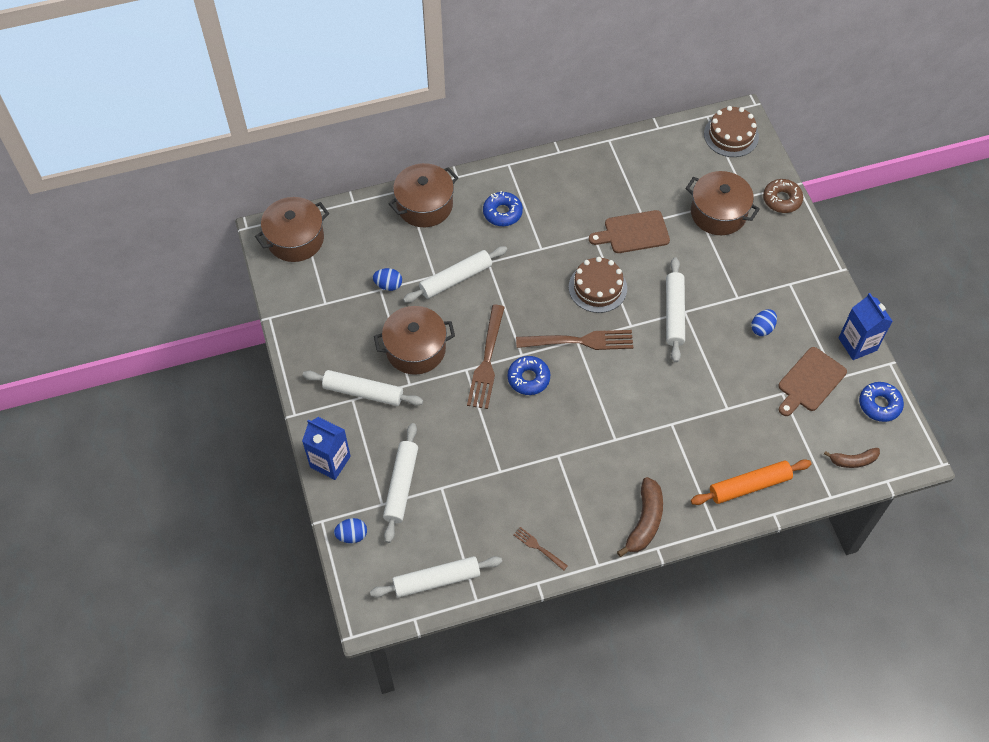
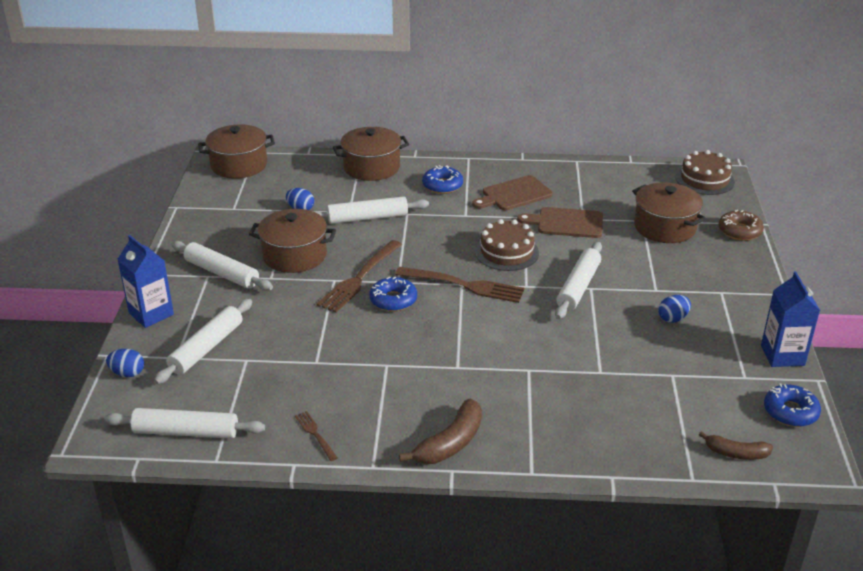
camera: 20 degrees right, 25 degrees down
orange rolling pin [691,459,811,505] -> none
brown cutting board [778,347,847,416] -> brown cutting board moved to [472,175,553,210]

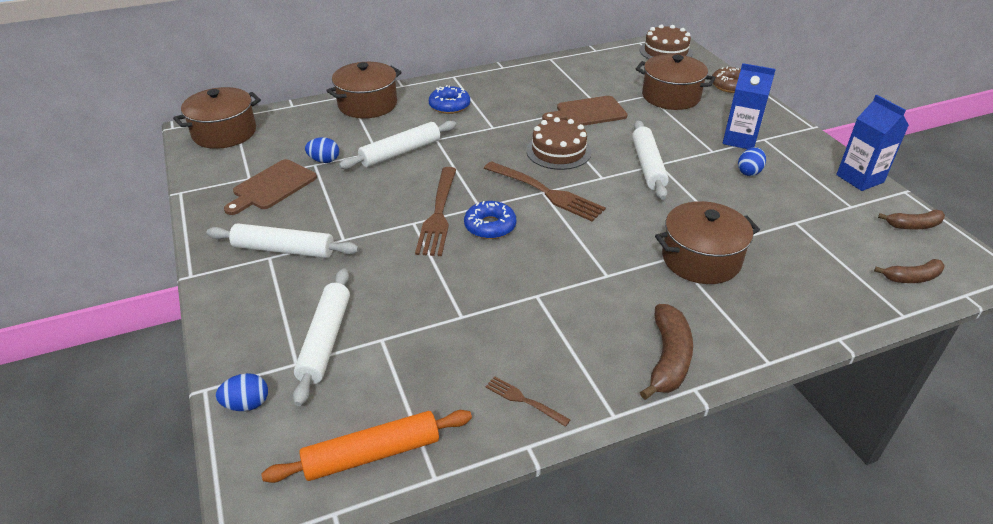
camera: 25 degrees left, 5 degrees up
white rolling pin [104,408,265,439] -> orange rolling pin [261,410,472,483]
blue carton [117,235,174,328] -> blue carton moved to [723,63,776,149]
brown pot [249,209,336,273] -> brown pot moved to [655,201,760,284]
brown fork [395,267,525,303] -> brown fork turned 45 degrees clockwise [484,161,606,222]
brown cutting board [472,175,553,210] -> brown cutting board moved to [224,159,317,215]
blue donut [764,384,821,427] -> brown banana [878,210,945,229]

